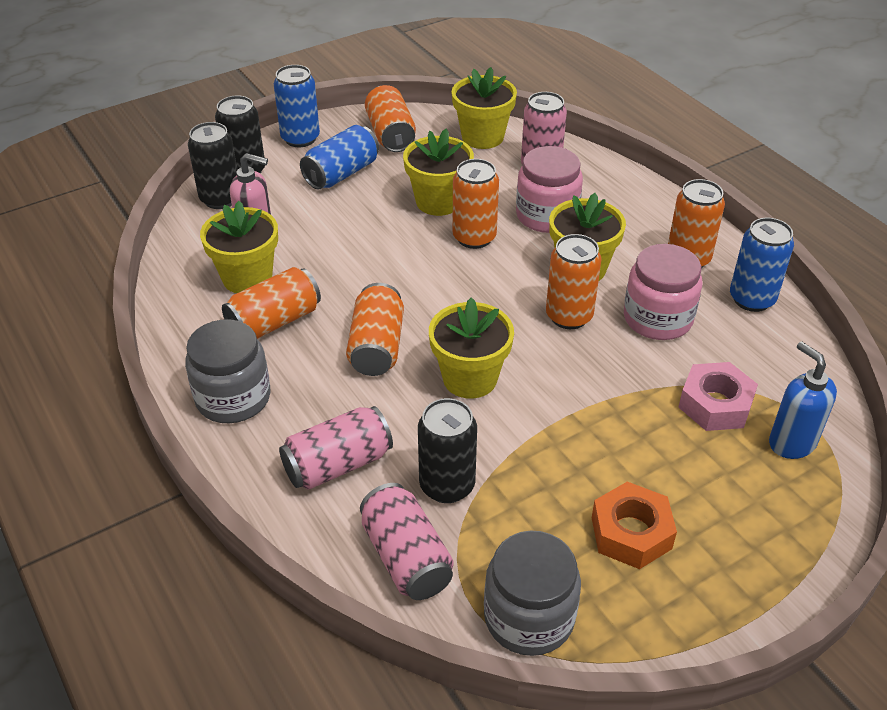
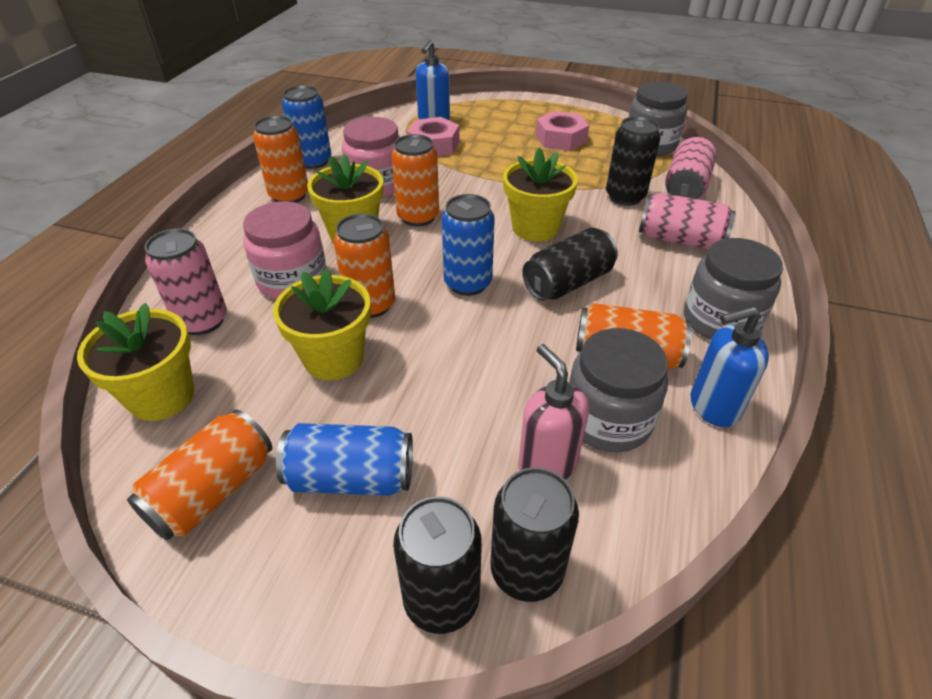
camera: 130 degrees left, 0 degrees up
yellow flower pot [200,201,278,293] -> grey jar [569,328,668,452]
blue can [274,65,320,147] -> blue can moved to [442,194,495,296]
orange can [346,283,404,376] -> black can [523,228,618,301]
orange nut [592,482,677,569] -> pink nut [536,111,589,151]
none -> blue soap dispenser [691,306,769,427]

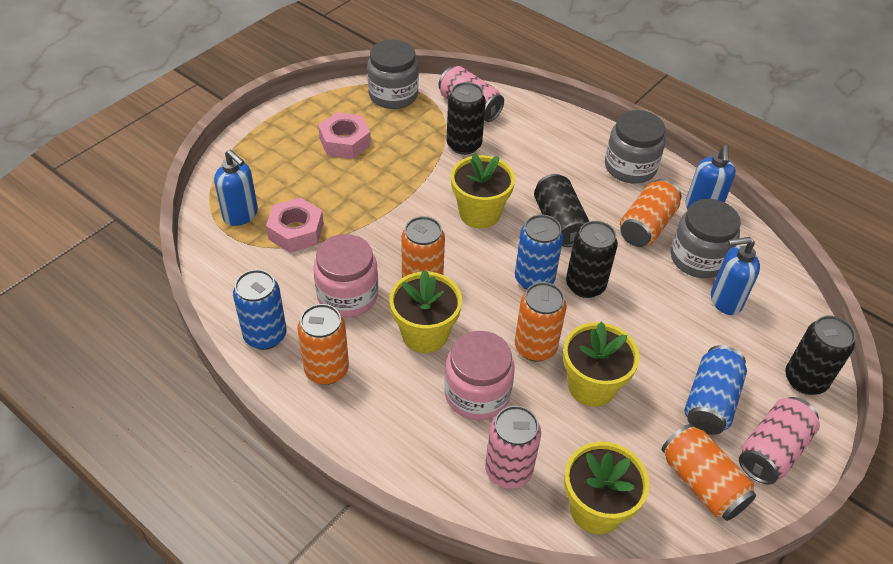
camera: 70 degrees left, 5 degrees up
black can [490,467,579,602] -> black can moved to [566,221,618,298]
pink soap dispenser [518,344,589,480] -> blue soap dispenser [711,237,760,315]
pink can [639,193,736,249] -> pink can moved to [739,397,820,484]

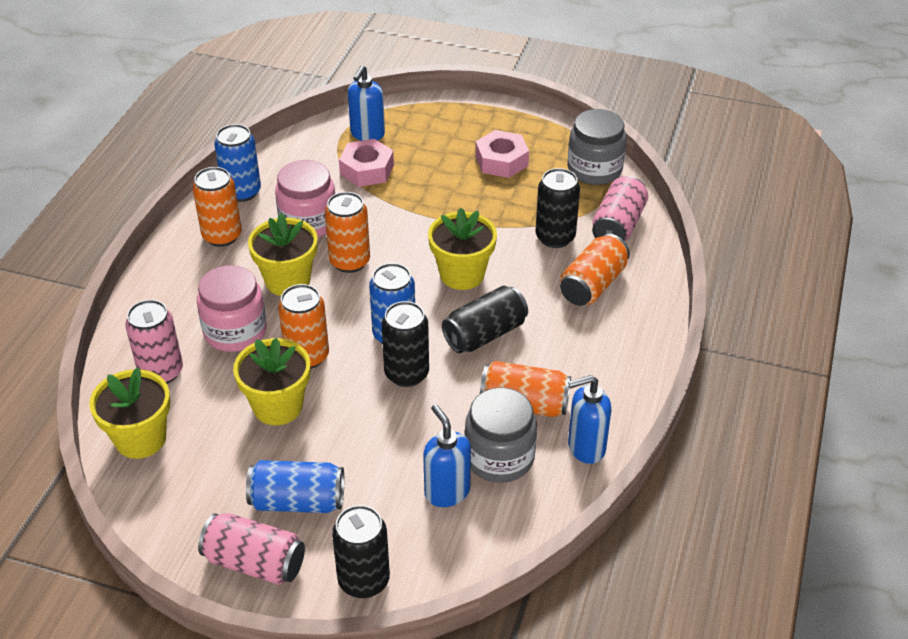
camera: 70 degrees right, 5 degrees down
grey jar [605,110,666,184] -> none
orange can [662,424,756,521] -> orange can moved to [560,234,630,306]

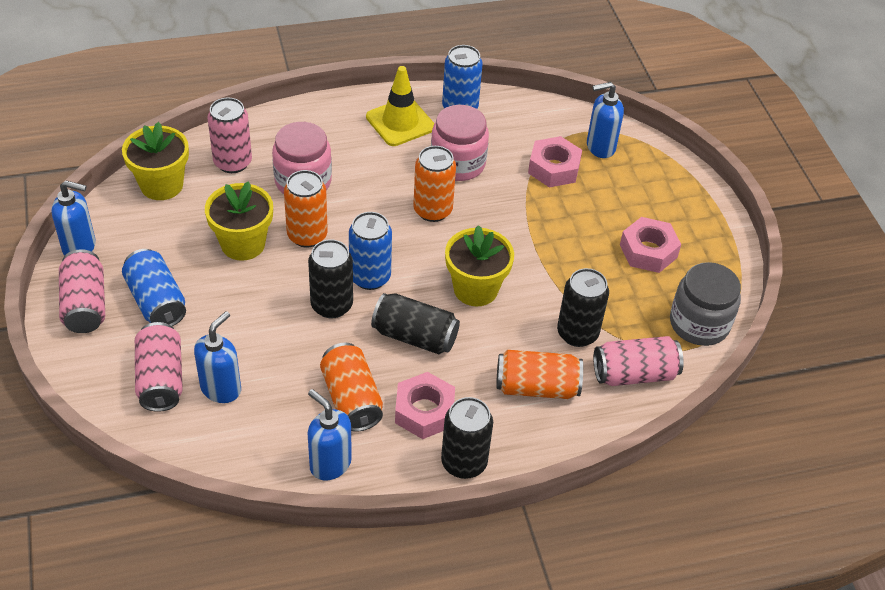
camera: 55 degrees right, 5 degrees up
orange can [193,167,242,247] -> yellow traffic cone [366,66,434,146]
yellow flower pot [248,213,318,296] -> none
black can [332,505,390,598] -> black can moved to [441,397,493,479]
grey jar [465,388,537,483] -> none
none -> blue soap dispenser [51,181,96,256]
none -> pink can [135,322,183,412]
none -> pink nut [395,372,455,439]

